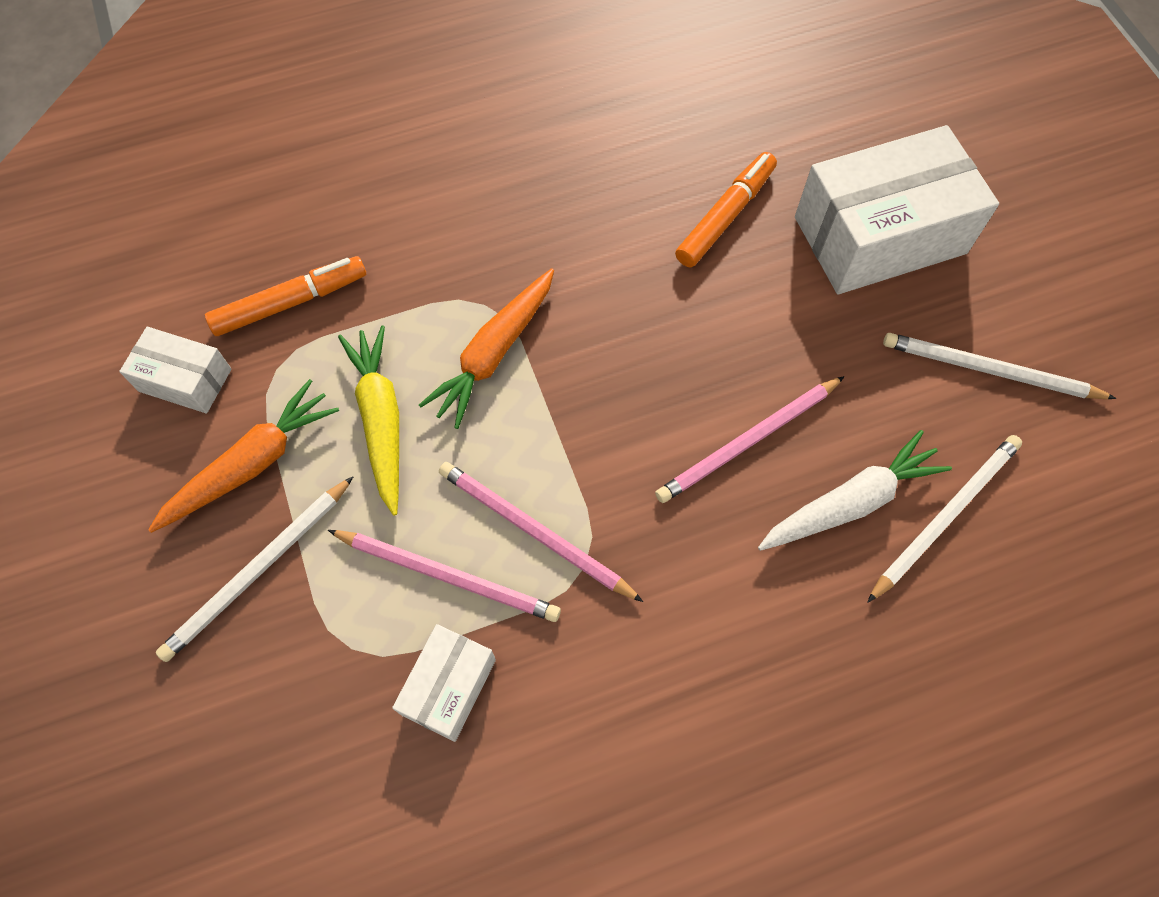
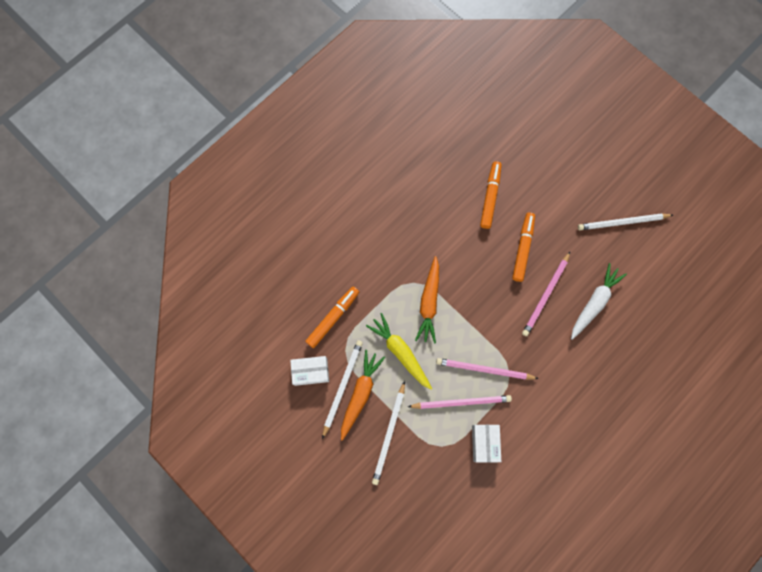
camera: 25 degrees left, 10 degrees up
white box [795,125,999,294] -> none
white pencil [867,435,1022,603] -> white pencil moved to [322,340,363,439]
none -> orange marker [512,213,535,282]

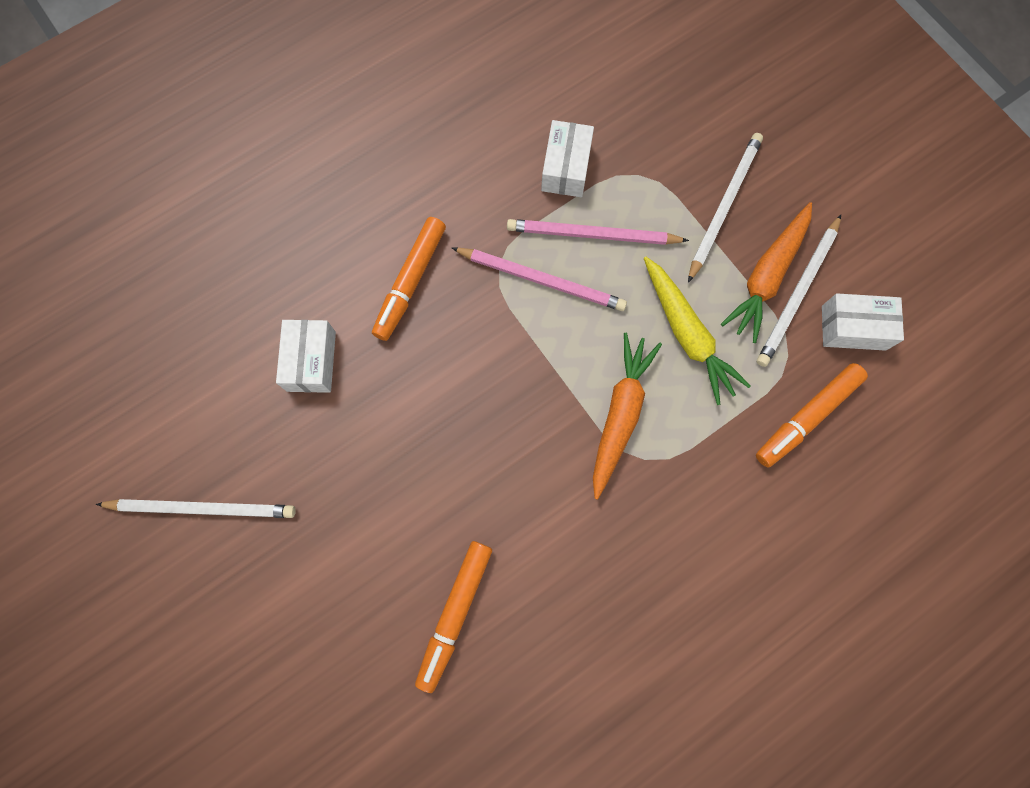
camera: 170 degrees left, 0 degrees up
orange marker [512,213,535,282] -> orange marker moved to [372,217,446,341]
pink pencil [522,252,570,336] -> none
white carrot [571,263,627,340] -> white box [276,320,336,393]

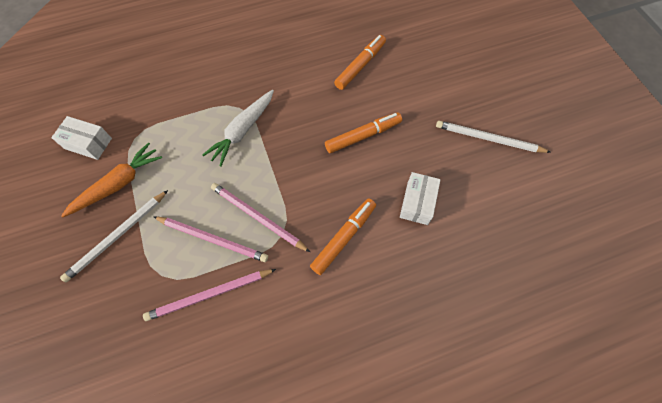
camera: 165 degrees left, 10 degrees down
white box [541,120,594,197] -> pink pencil [143,269,276,321]
orange carrot [593,333,662,499] -> white carrot [203,90,274,167]
yellow carrot [644,257,751,405] -> none
orange marker [756,363,868,467] -> orange marker moved to [325,112,402,153]
white pencil [757,215,841,367] -> none

